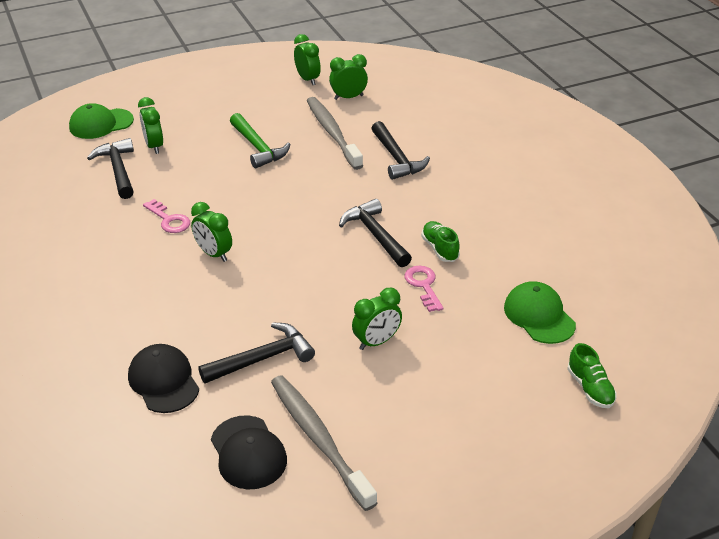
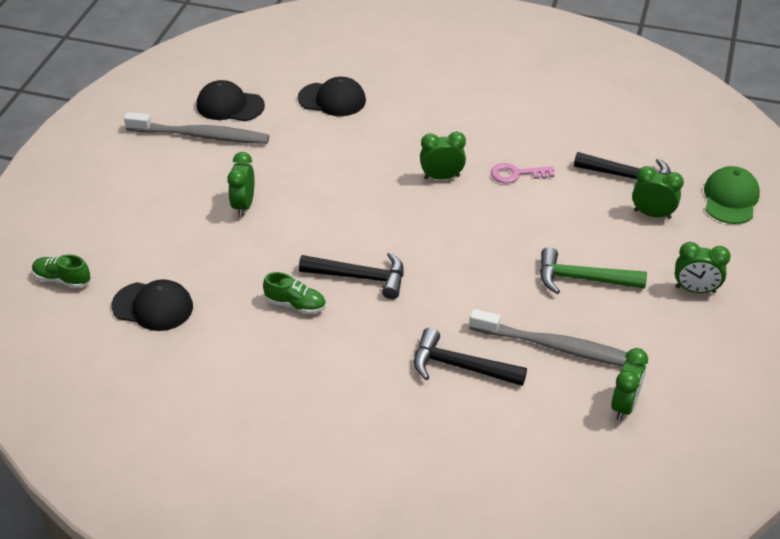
camera: 130 degrees right, 5 degrees up
black hammer [198,322,315,383] -> none
green clock [294,34,321,85] -> green clock moved to [675,242,731,293]
pink key [404,266,444,312] -> none
green cap [504,281,576,344] -> black cap [112,279,193,331]

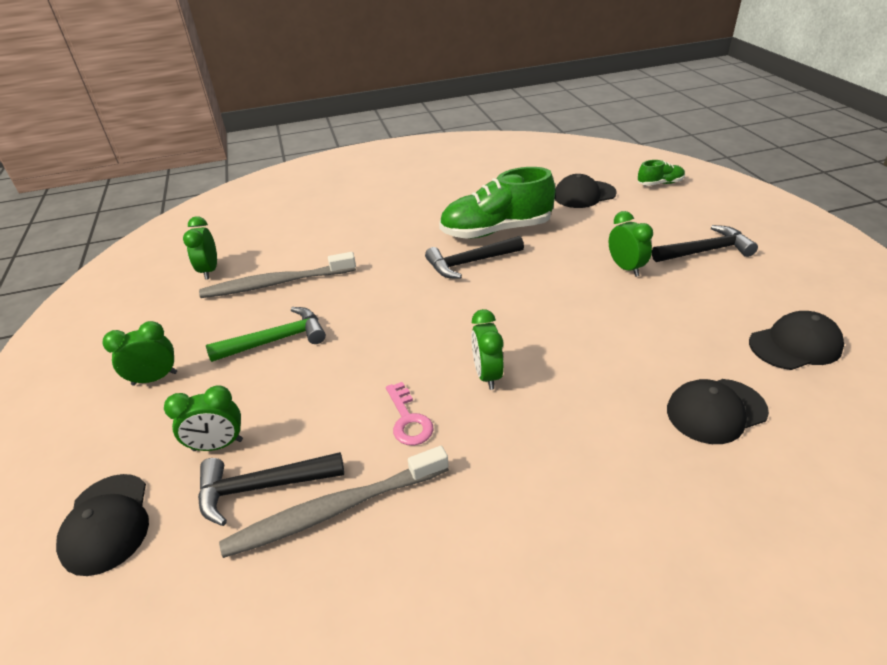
camera: 150 degrees right, 5 degrees down
grey toothbrush [124,112,269,144] -> grey toothbrush moved to [219,446,449,558]
green shoe [263,272,326,314] -> green shoe [439,167,555,239], size x2.12
black hammer [414,328,527,386] -> black hammer moved to [652,225,758,262]
green clock [420,132,466,180] -> green clock turned 120 degrees clockwise [471,309,504,390]
pink key [491,163,554,183] -> pink key turned 105 degrees clockwise [386,382,434,445]
green cap [704,166,760,224] -> black cap [56,474,149,576]

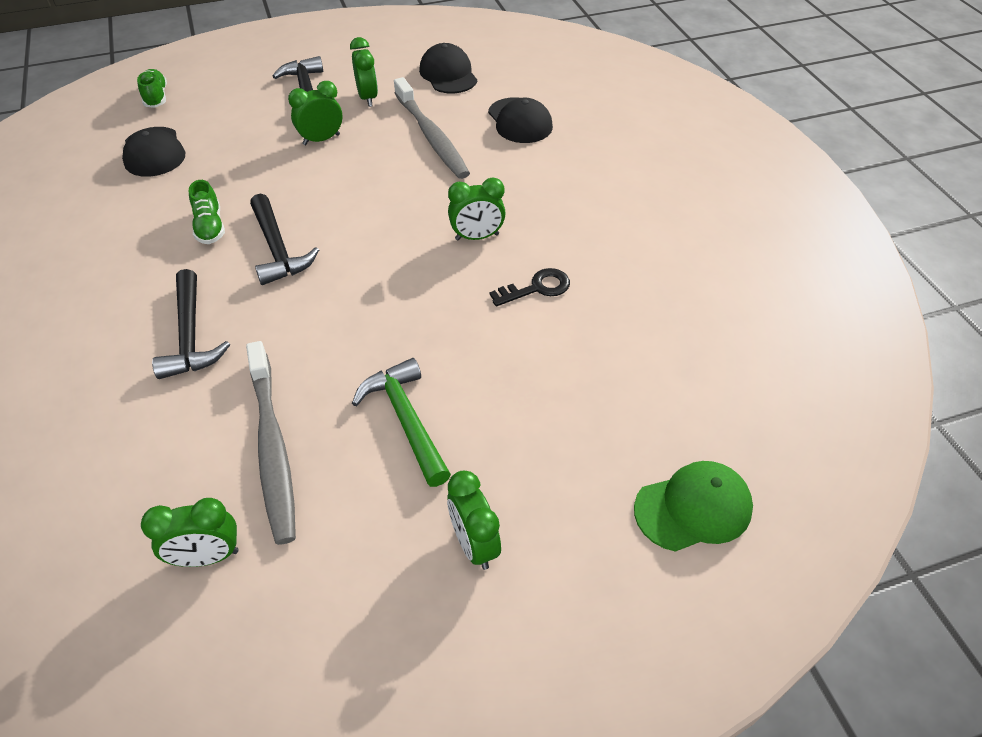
camera: 95 degrees left, 10 degrees up
black cap [56,474,149,576] -> green cap [634,461,753,552]
green clock [164,385,243,451] -> green clock moved to [350,37,378,107]
black hammer [198,452,344,526] -> black hammer moved to [152,269,230,379]
grey toothbrush [219,446,449,558] -> grey toothbrush moved to [394,77,470,179]
pink key [386,382,434,445] -> black key [490,268,570,307]
green shoe [439,167,555,239] -> green shoe [189,180,225,244], size x0.47

